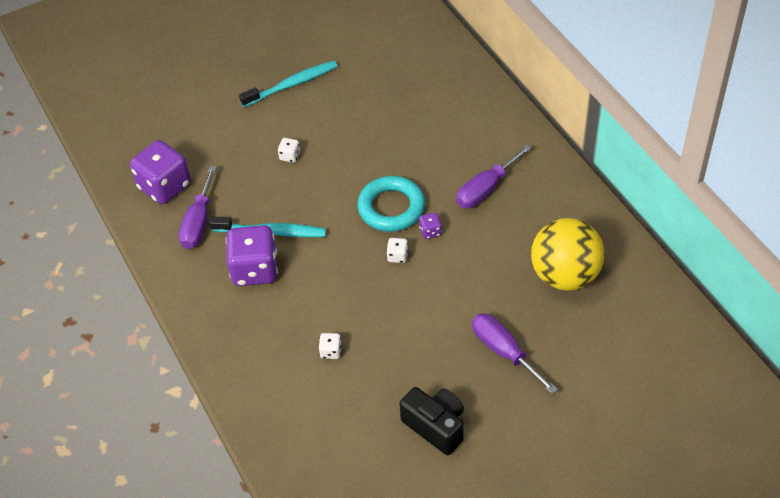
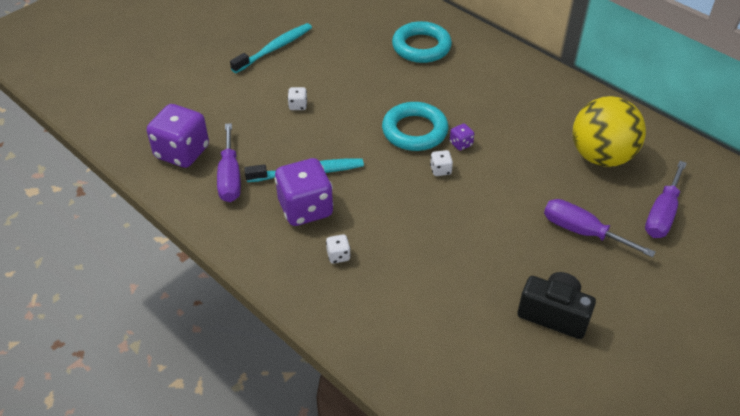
camera: 20 degrees left, 5 degrees down
white dice [319,333,342,359] -> white dice moved to [326,234,351,264]
purple screwdriver [456,144,531,208] -> purple screwdriver moved to [645,161,687,238]
none -> turquoise ring [392,21,452,63]

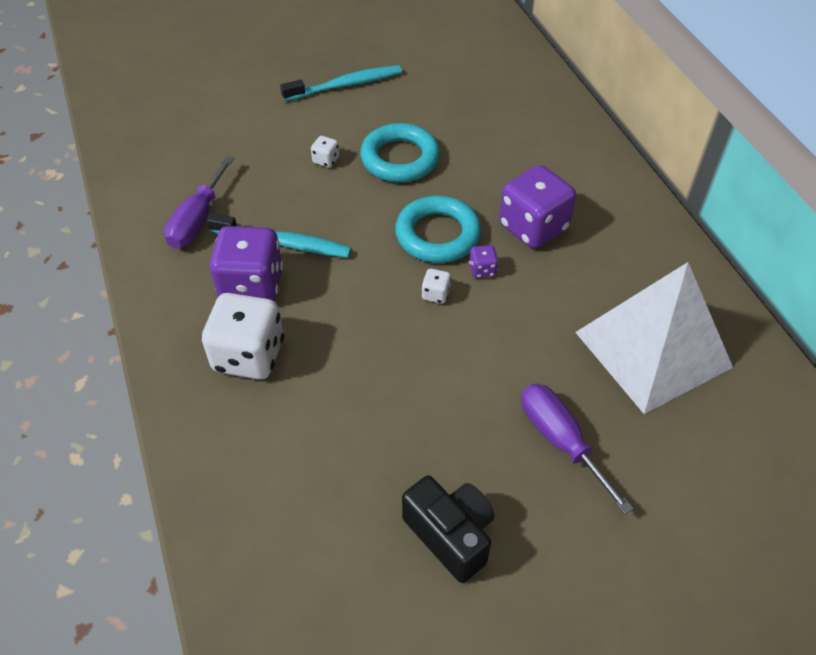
camera: 25 degrees right, 5 degrees up
purple dice [147,104,209,168] -> purple dice moved to [499,165,576,249]
white dice [326,234,351,264] -> white dice [202,293,284,380], size x2.34
turquoise ring [392,21,452,63] -> turquoise ring moved to [360,123,440,182]
yellow ball [573,96,646,167] -> white pyramid [575,262,733,414]
purple screwdriver [645,161,687,238] -> none

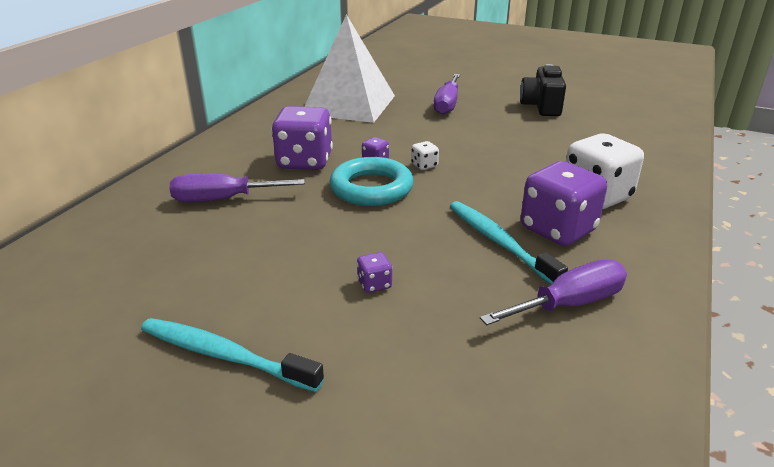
camera: 135 degrees left, 20 degrees down
white dice [311,136,339,168] -> purple dice [357,252,392,293]
turquoise ring [360,123,440,182] -> none
none -> purple screwdriver [170,173,305,202]

